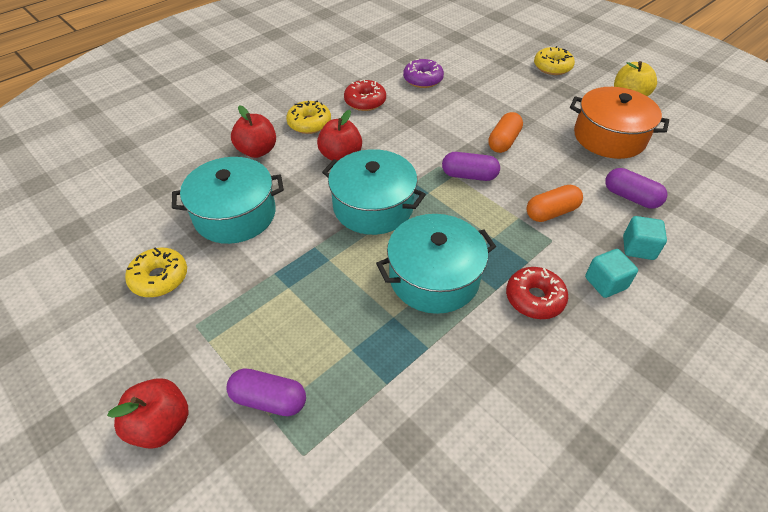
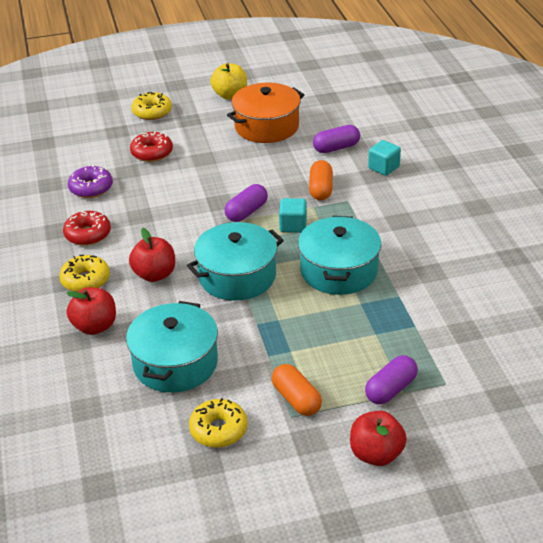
camera: 60 degrees left, 10 degrees down
orange capsule [488,112,523,153] -> orange capsule moved to [272,364,322,416]
red donut [506,267,568,319] -> red donut moved to [130,132,173,162]
turquoise cube [585,249,638,298] -> turquoise cube moved to [279,198,307,233]

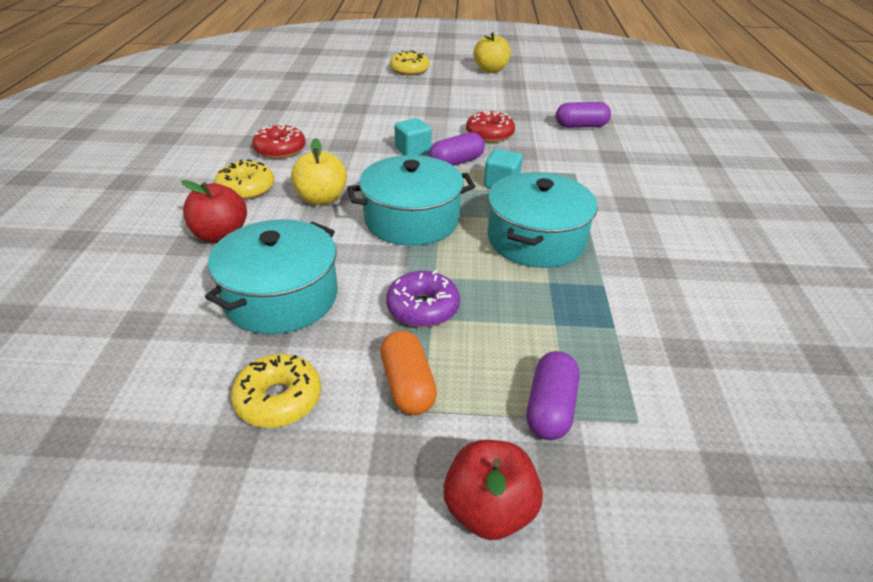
camera: 15 degrees right, 0 degrees up
purple donut [68,165,113,198] -> purple donut moved to [386,270,460,327]
red apple [129,228,175,282] -> yellow apple [291,138,347,205]
red donut [130,132,173,162] -> red donut moved to [466,110,515,143]
orange pot [227,83,304,143] -> none
orange capsule [309,160,333,200] -> none
purple capsule [365,355,418,405] -> purple capsule turned 45 degrees counterclockwise [526,351,580,440]
turquoise cube [368,140,401,176] -> turquoise cube moved to [395,118,432,155]

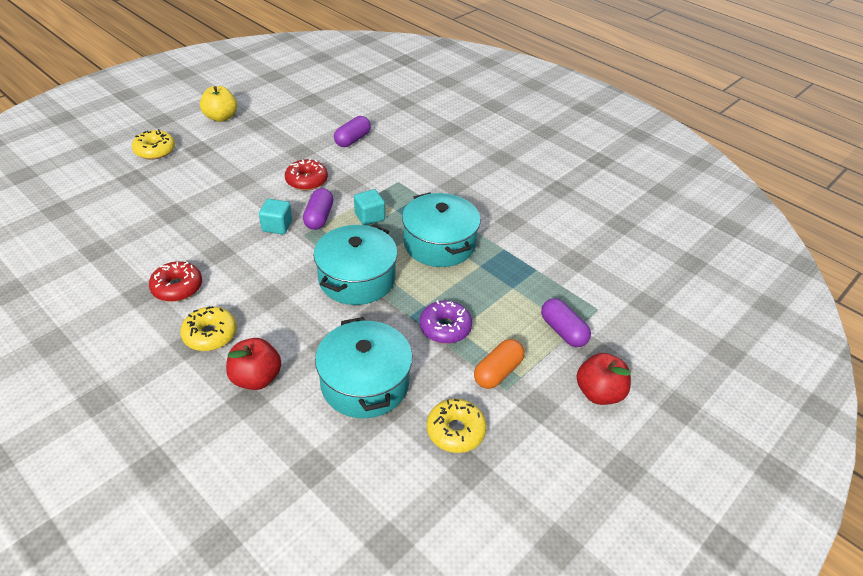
camera: 50 degrees left, 5 degrees up
yellow apple [291,138,347,205] -> none
orange capsule [380,330,437,415] -> orange capsule turned 75 degrees counterclockwise [474,339,525,389]

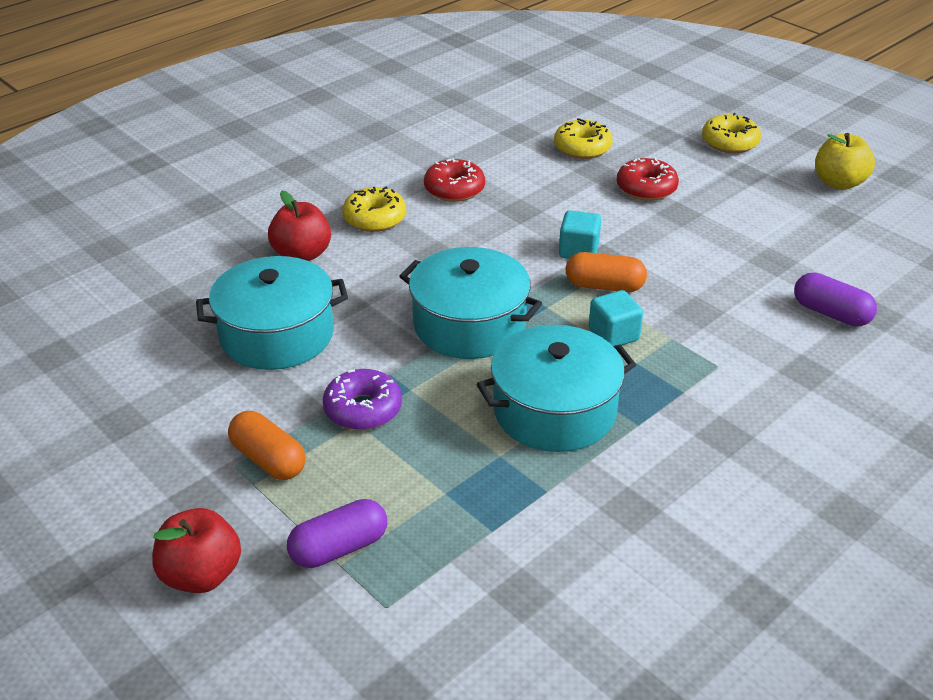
camera: 95 degrees right, 5 degrees down
red donut [285,158,328,191] -> red donut moved to [617,158,679,201]
purple capsule [303,188,333,230] -> orange capsule [566,252,647,292]
yellow donut [427,399,487,453] -> yellow donut moved to [554,118,613,159]

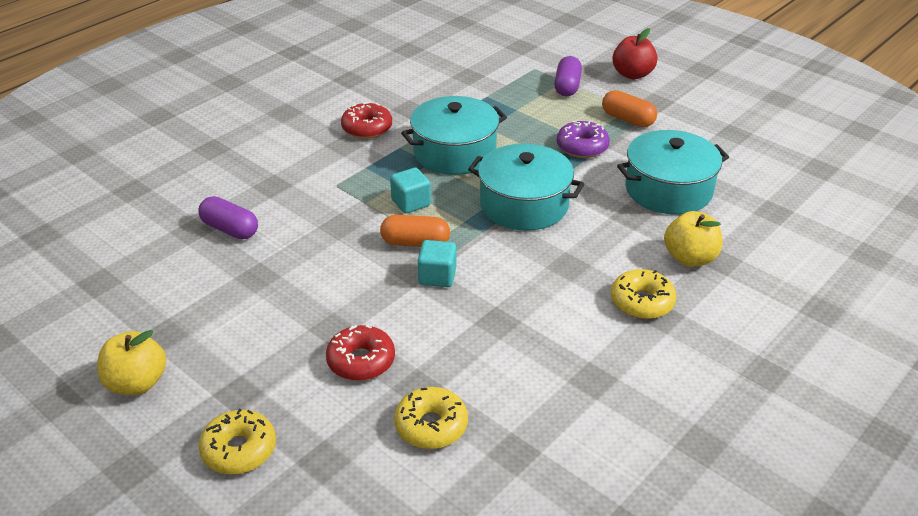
camera: 175 degrees right, 0 degrees up
red apple [268,191,331,261] -> yellow apple [664,211,722,267]
purple capsule [287,499,387,568] -> purple capsule turned 45 degrees counterclockwise [554,56,582,96]
red donut [424,159,485,202] -> red donut moved to [341,102,392,139]

